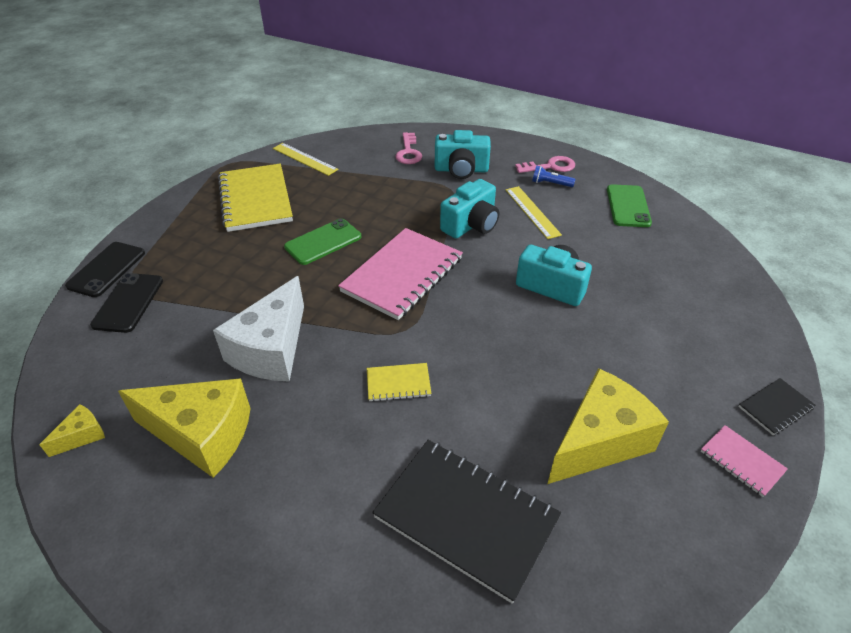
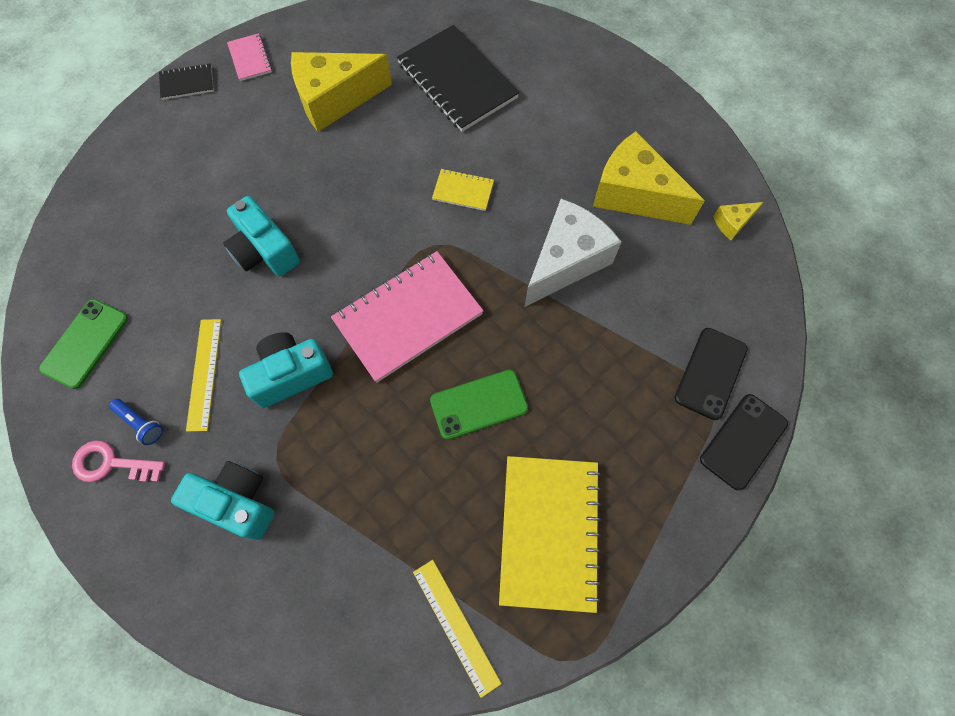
camera: 160 degrees left, 25 degrees up
pink key [396,132,422,164] -> none

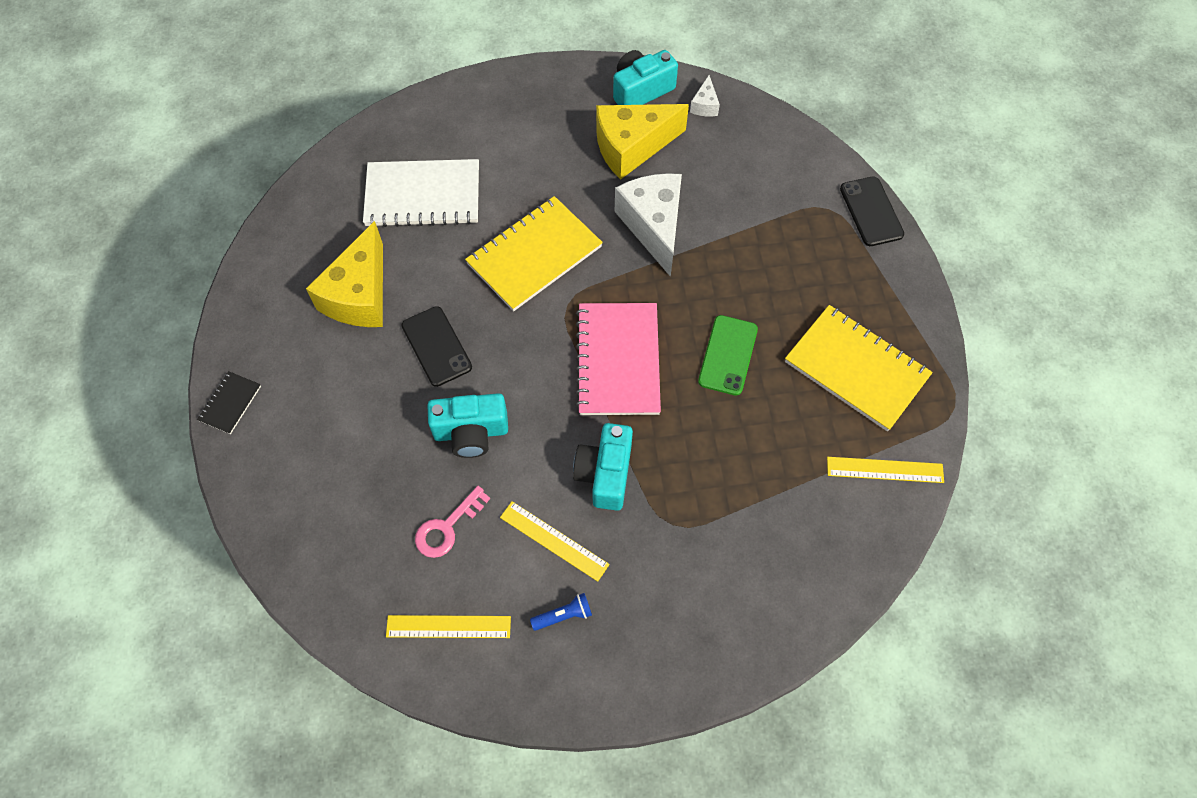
camera: 55 degrees left, 5 degrees down
green phone [39,299,128,389] -> yellow ruler [386,615,511,638]
pink key [72,440,165,482] -> pink key moved to [415,486,490,558]
turquoise camera [171,461,274,540] -> turquoise camera moved to [613,50,678,105]
pink notebook [227,33,272,81] -> none
black notebook [397,25,520,132] -> white notebook [363,159,479,227]
yellow notebook [432,169,494,211] -> yellow notebook [465,196,603,311], size x2.13
black phone [675,328,748,420] -> black phone moved to [402,306,472,387]
yellow cheese [713,202,763,240] -> white cheese [690,75,720,116]

